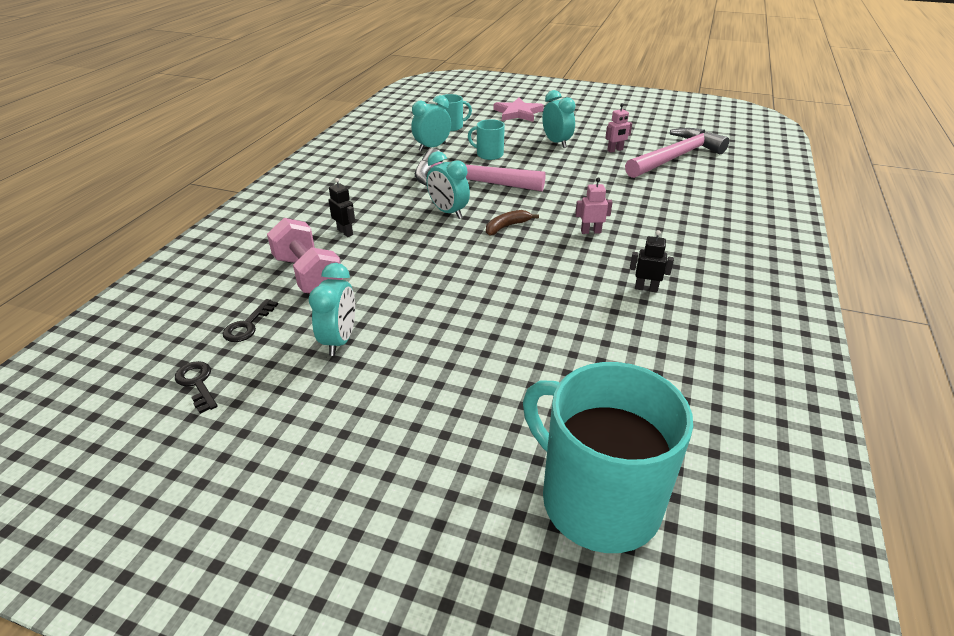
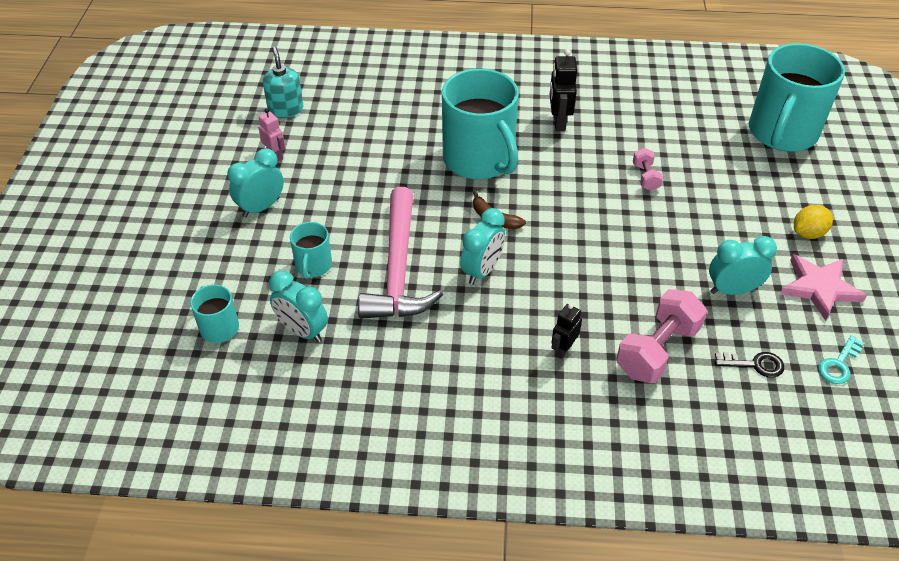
camera: 105 degrees left, 10 degrees up
black key [175,361,218,414] -> turquoise key [818,335,864,384]
pink star [494,98,544,122] -> pink star moved to [780,254,867,321]
pink robot [575,177,613,234] -> turquoise mug [442,68,519,180]
pink hammer [625,128,729,178] -> turquoise soap dispenser [263,47,303,118]
black robot [630,230,674,292] -> black robot [550,49,577,131], size x1.51
none -> pink dumbbell [633,148,663,191]
none -> yellow lemon [794,205,833,239]

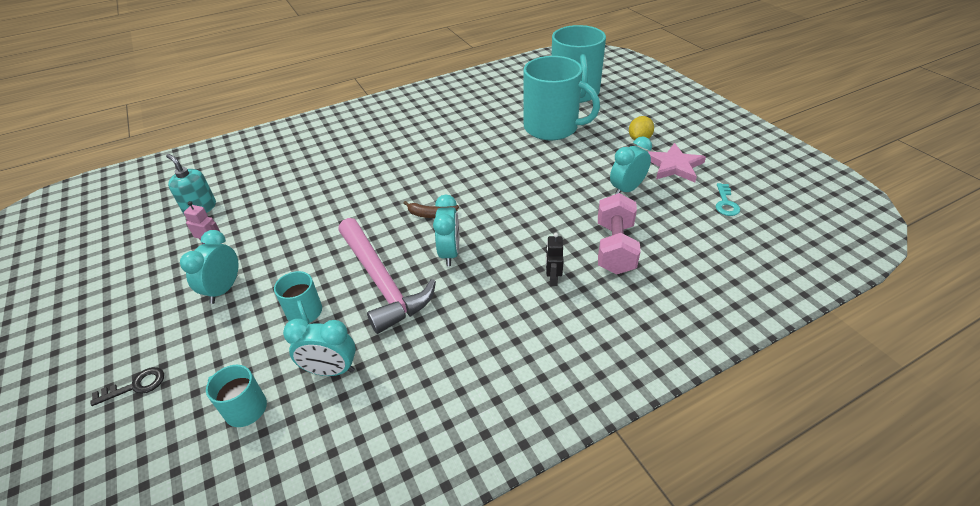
camera: 30 degrees left, 5 degrees down
turquoise mug [442,68,519,180] -> turquoise mug moved to [523,56,600,140]
black robot [550,49,577,131] -> none
pink dumbbell [633,148,663,191] -> none
black key [715,352,784,378] -> black key moved to [90,367,164,406]

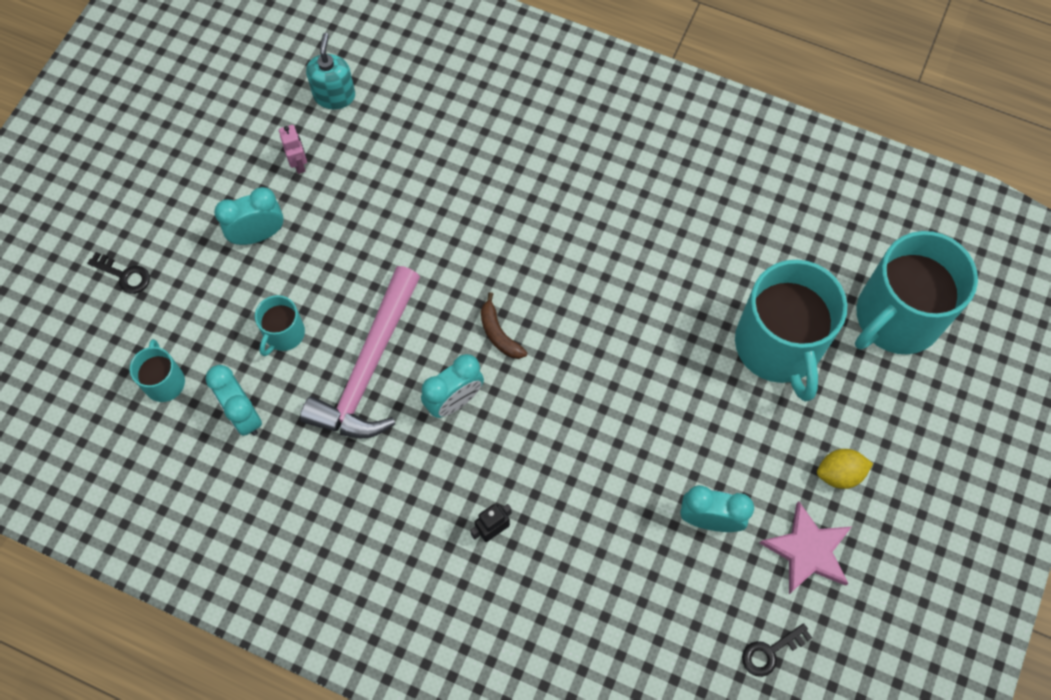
camera: 50 degrees right, 25 degrees up
pink dumbbell [598,193,641,274] -> none
turquoise key [715,183,740,216] -> black key [742,623,812,677]

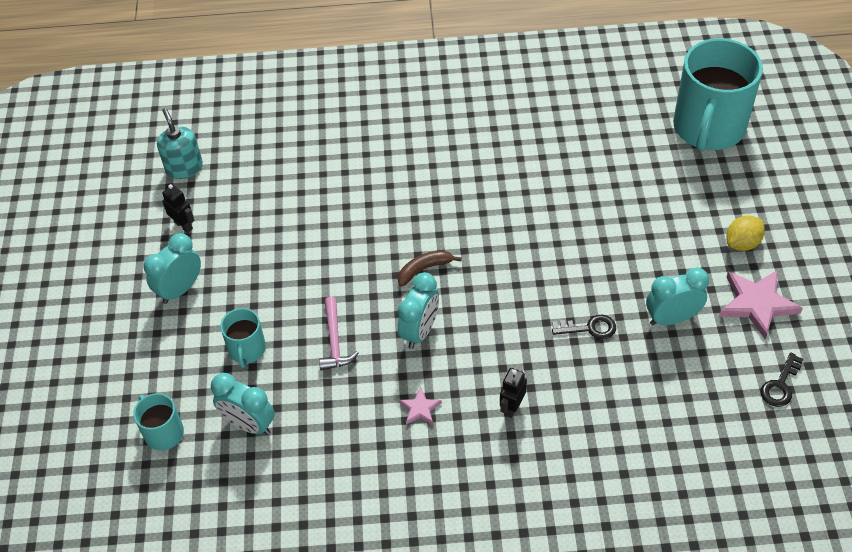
camera: 25 degrees left, 15 degrees down
black key [87,252,150,294] -> black key moved to [552,315,616,339]
pink robot [279,125,307,174] -> black robot [162,184,194,233]
pink hammer [300,266,420,438] -> pink hammer [319,297,359,371], size x0.48
brown banana [481,292,527,359] -> brown banana turned 120 degrees clockwise [398,250,462,287]
turquoise mug [735,260,847,402] -> none
none -> pink star [399,387,442,425]

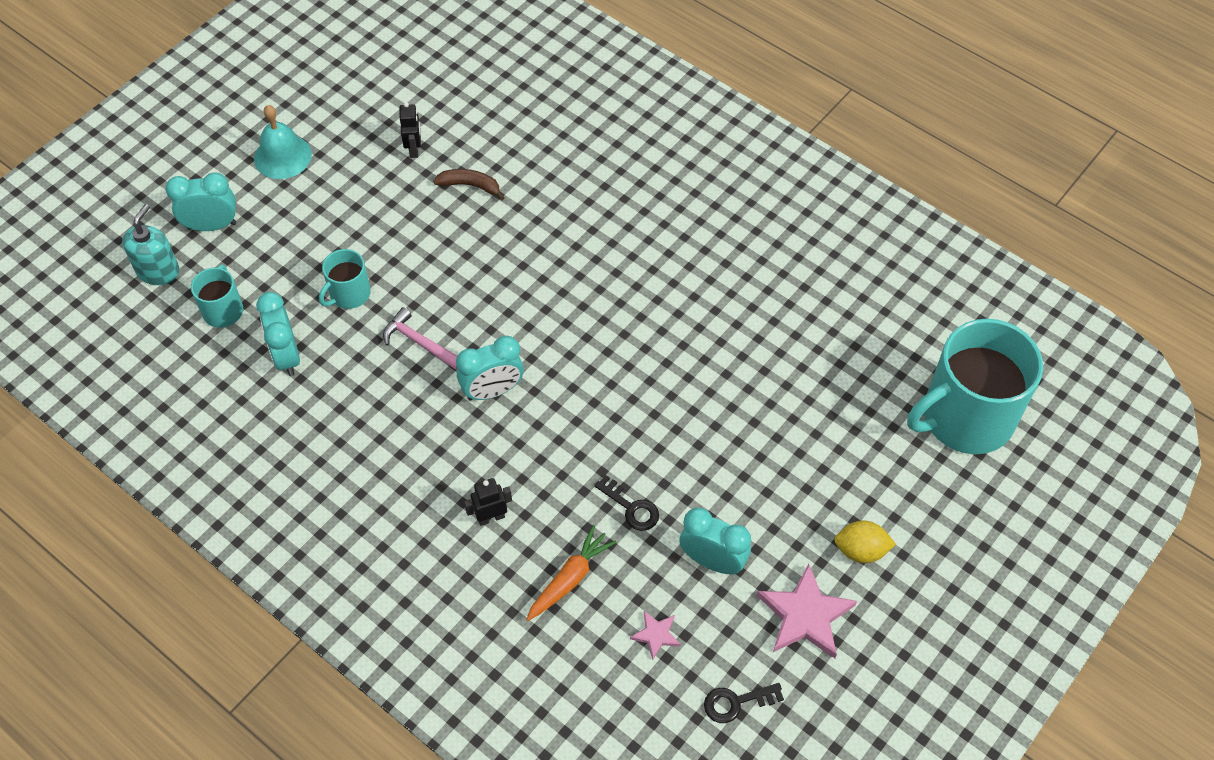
camera: 40 degrees right, 5 degrees up
turquoise clock [144,233,201,304] -> turquoise clock moved to [165,172,236,231]
turquoise soap dispenser [157,108,203,179] -> turquoise soap dispenser moved to [122,204,179,285]
pink hammer [319,297,359,371] -> pink hammer turned 90 degrees clockwise [383,307,457,370]
brown banana [398,250,462,287] -> brown banana moved to [433,169,505,200]
pink star [399,387,442,425] -> pink star moved to [630,611,681,660]
none -> turquoise bell [254,105,312,179]
none -> orange carrot [526,525,616,621]

